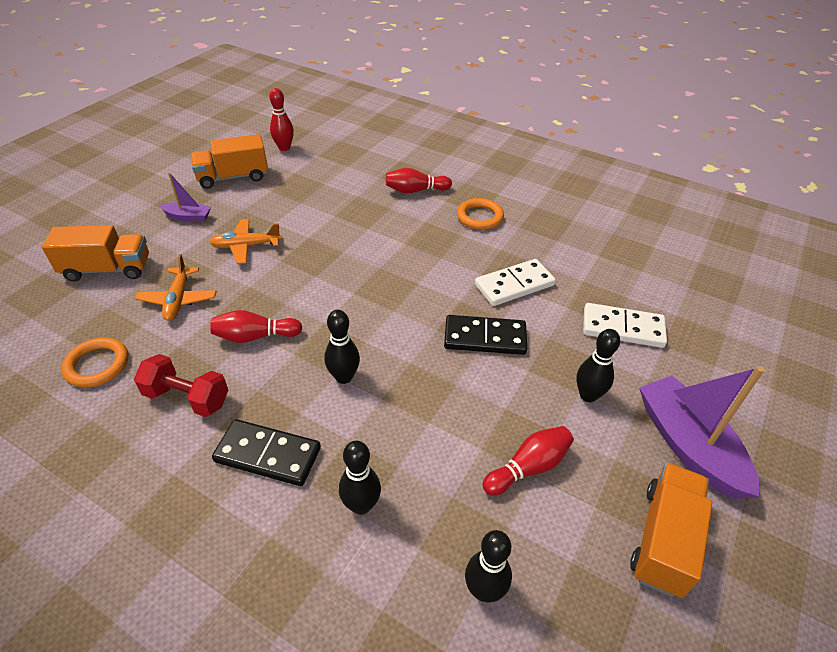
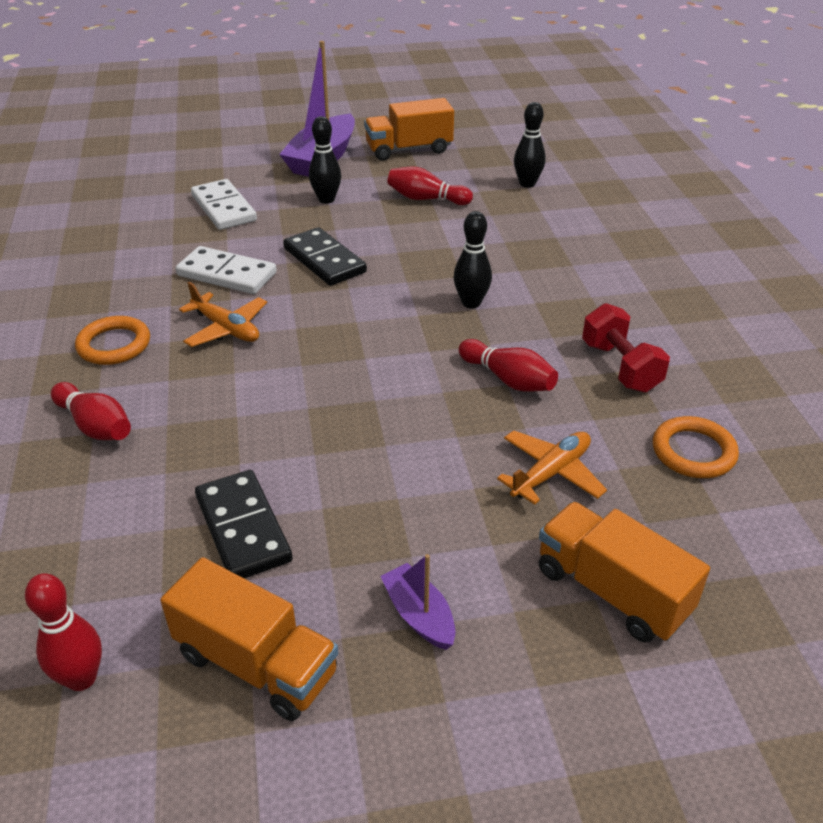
camera: 130 degrees left, 5 degrees down
orange plane [209,219,282,264] -> orange plane moved to [179,282,267,347]
black domino [212,419,321,486] -> black domino moved to [195,470,292,578]
black bowling pin [339,441,381,515] -> none

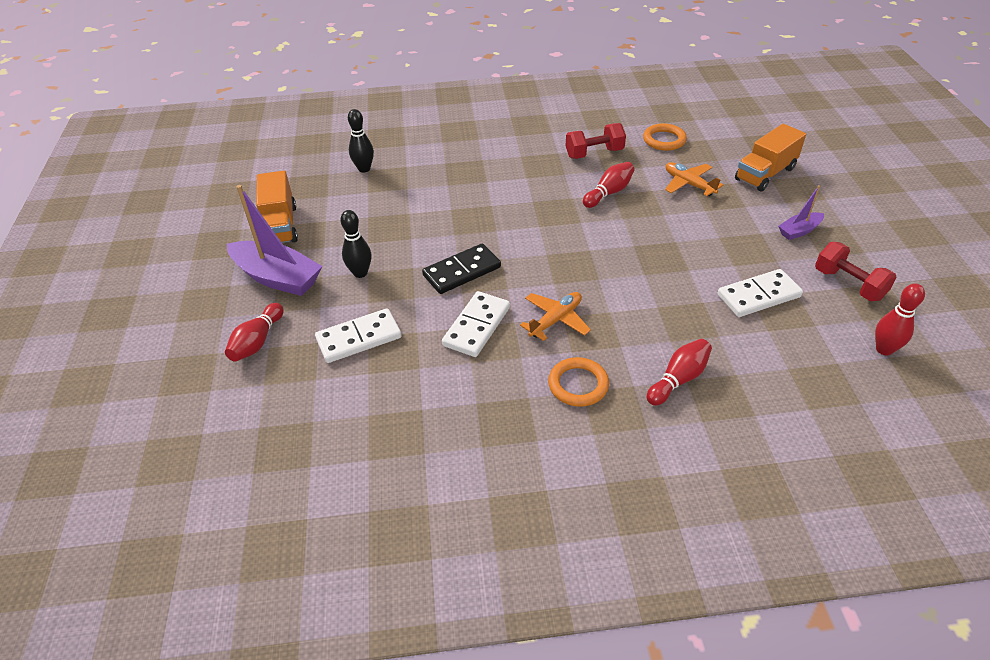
camera: 85 degrees left, 5 degrees up
orange truck [160,557,338,721] -> red dumbbell [815,242,897,301]
black domino [195,470,292,578] -> white domino [717,269,803,317]
red bowling pin [387,166,473,205] -> red bowling pin moved to [225,303,284,362]
black bowling pin [453,211,492,309] -> none

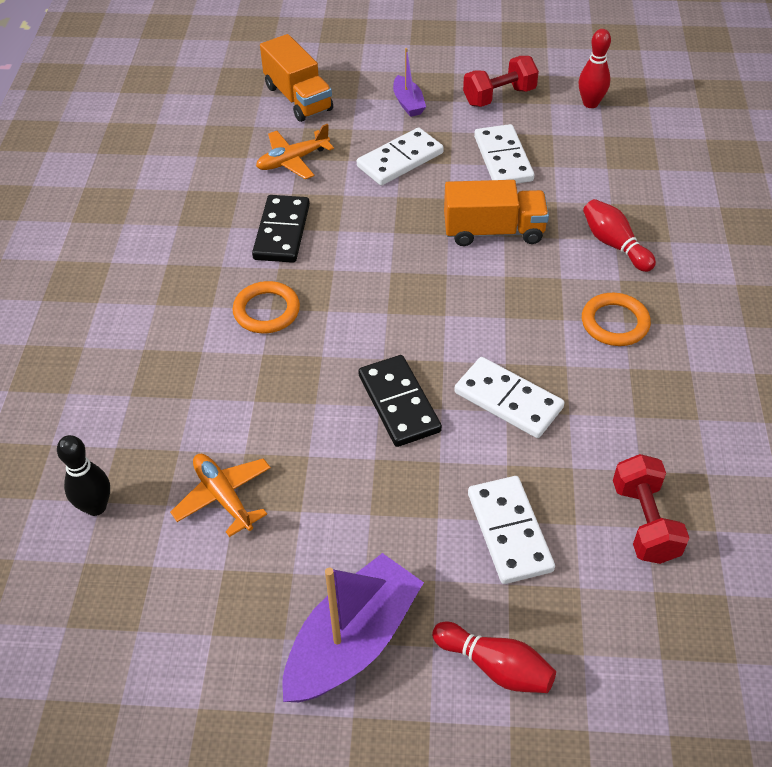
camera: 80 degrees left, 5 degrees up
orange truck [256,171,298,243] -> orange truck moved to [444,180,549,246]
black bowling pin [340,210,372,278] -> none
orange plane [520,292,591,341] -> orange plane moved to [170,453,271,537]
red dumbbell [566,123,626,159] -> red dumbbell moved to [613,454,689,564]
red bowling pin [583,162,635,208] -> black domino [252,195,310,263]
orange ring [643,123,687,151] -> orange ring moved to [233,281,300,333]
none -> white domino [357,127,444,186]

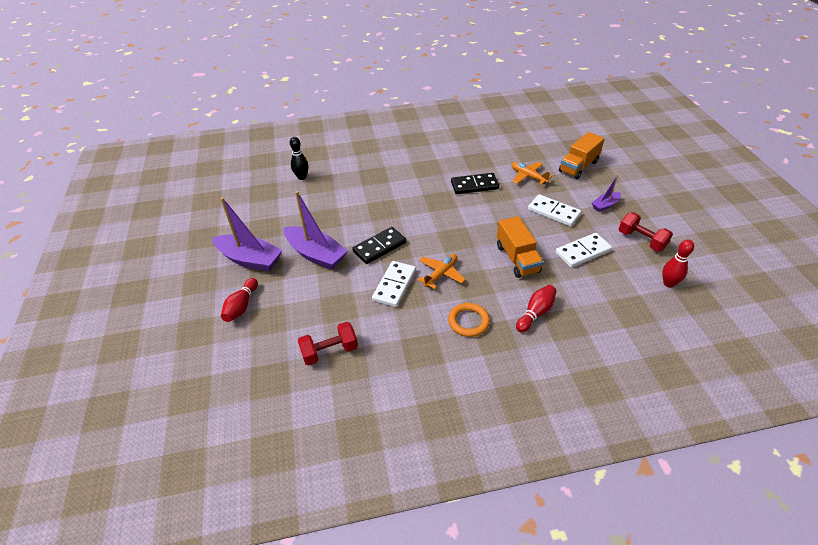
camera: 75 degrees right, 5 degrees down
orange plane [170,453,271,537] -> orange plane moved to [417,254,466,289]
orange ring [233,281,300,333] -> none
white domino [468,476,555,584] -> none
none -> purple boat [284,191,348,270]

